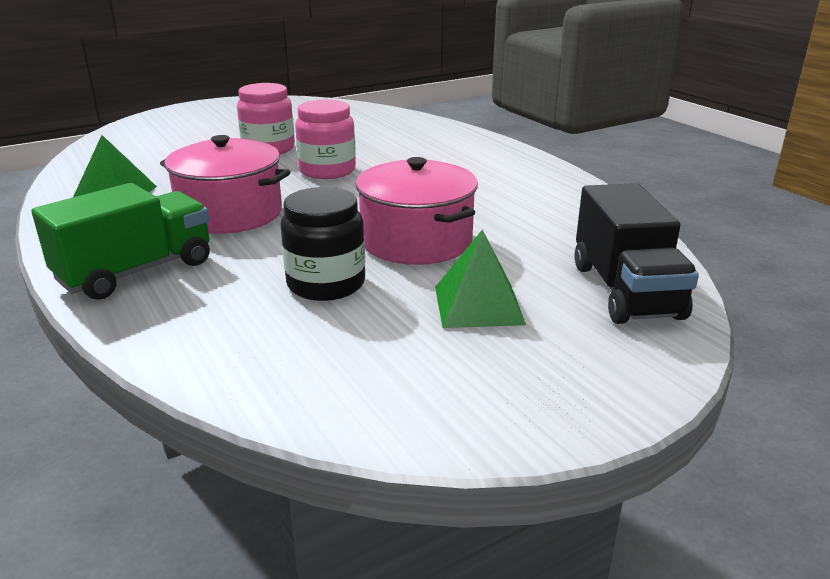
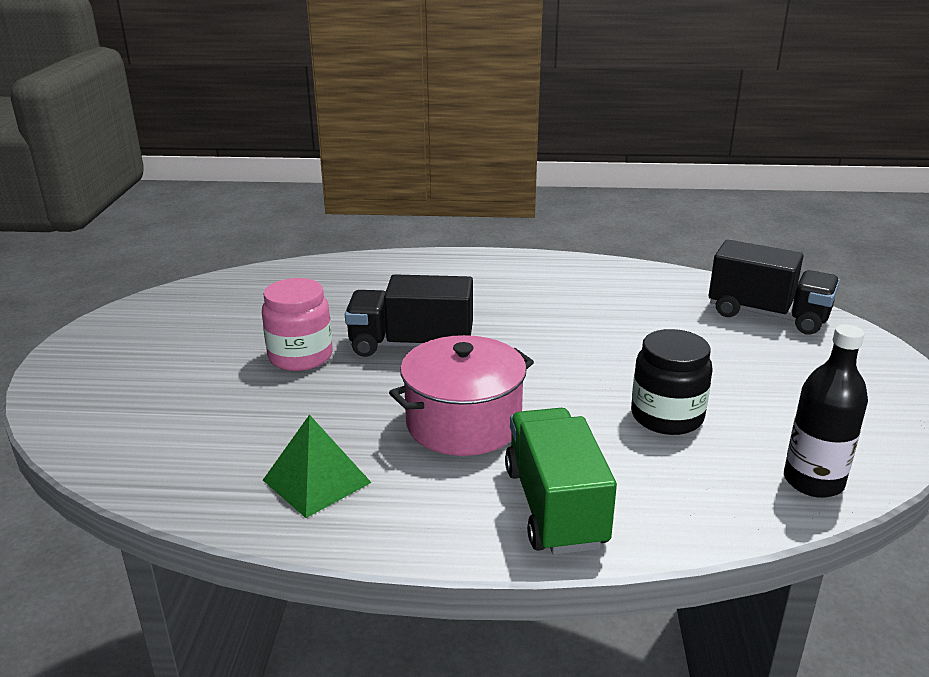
camera: 55 degrees left, 0 degrees up
pink jar [295,100,356,179] -> black truck [345,274,473,357]
pink pot [356,157,478,265] -> none
green pyramid [435,230,526,328] -> none
none -> black bottle [784,324,868,498]

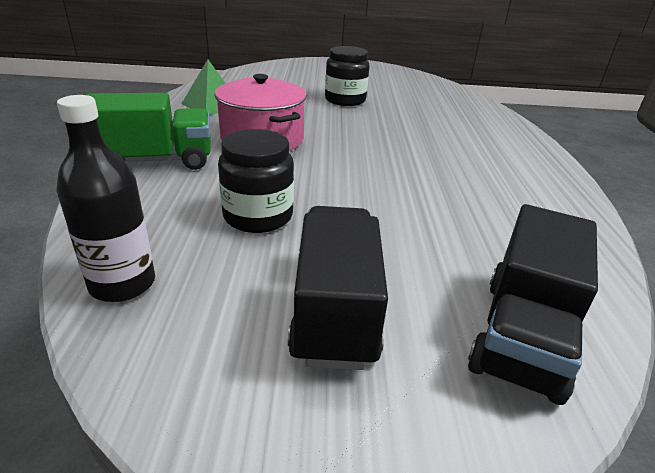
camera: 85 degrees right, 5 degrees up
pink jar [262,278,333,371] -> black jar [325,46,370,106]
black truck [345,274,473,357] -> black truck moved to [288,206,388,370]

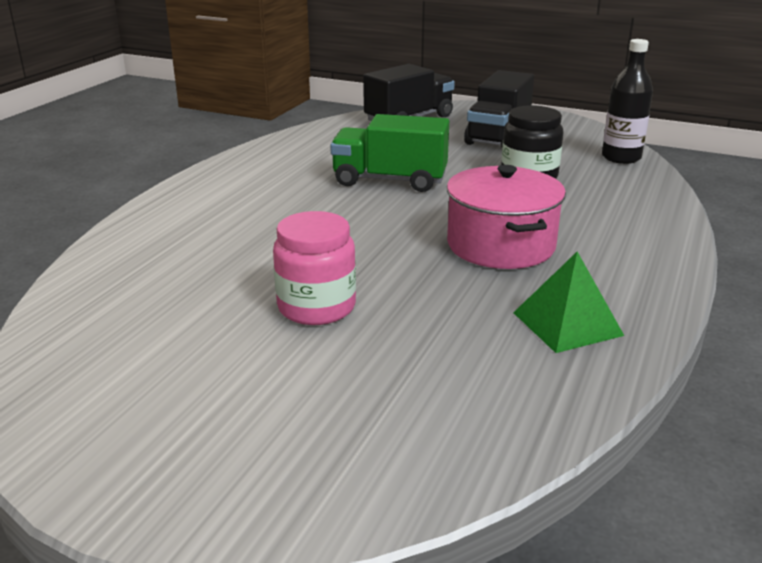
camera: 155 degrees left, 5 degrees down
green truck [86,93,211,170] -> green truck moved to [330,114,449,192]
black jar [325,46,370,106] -> pink jar [273,211,356,325]

